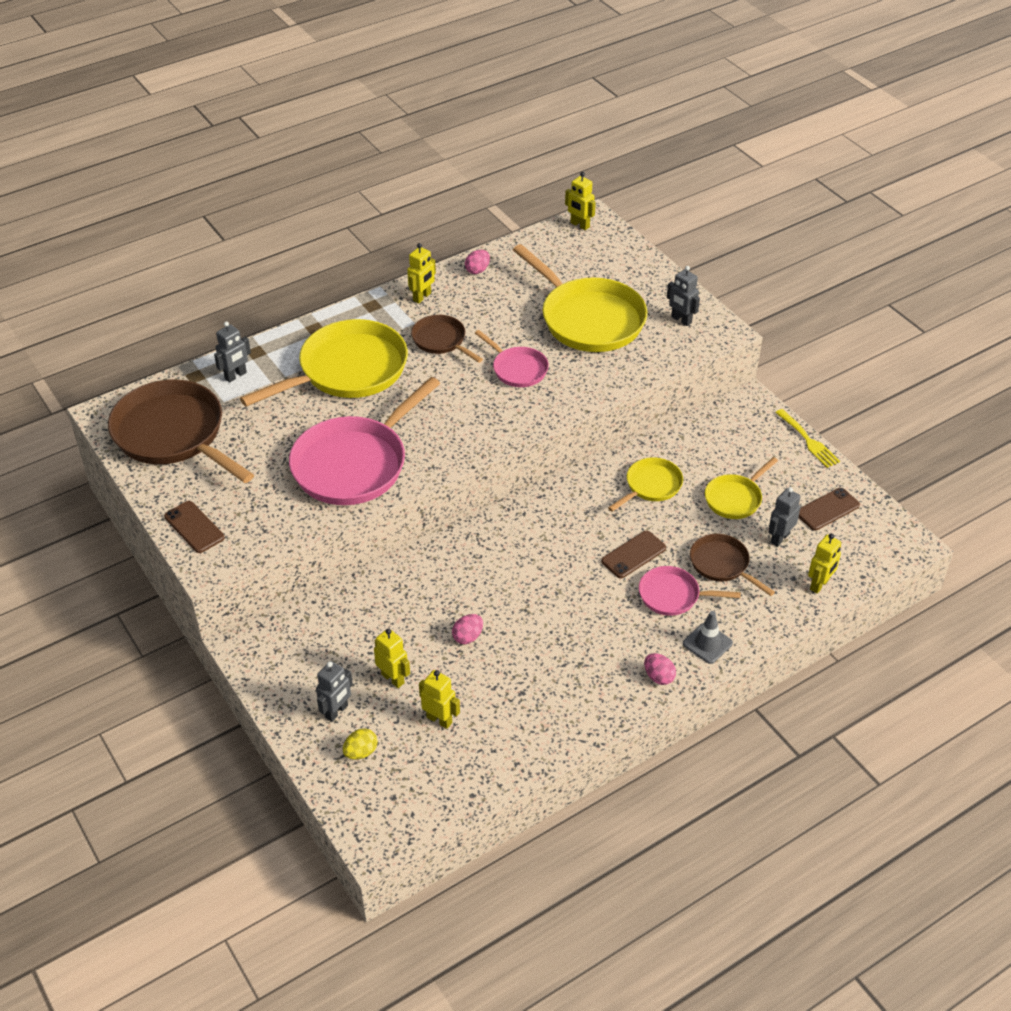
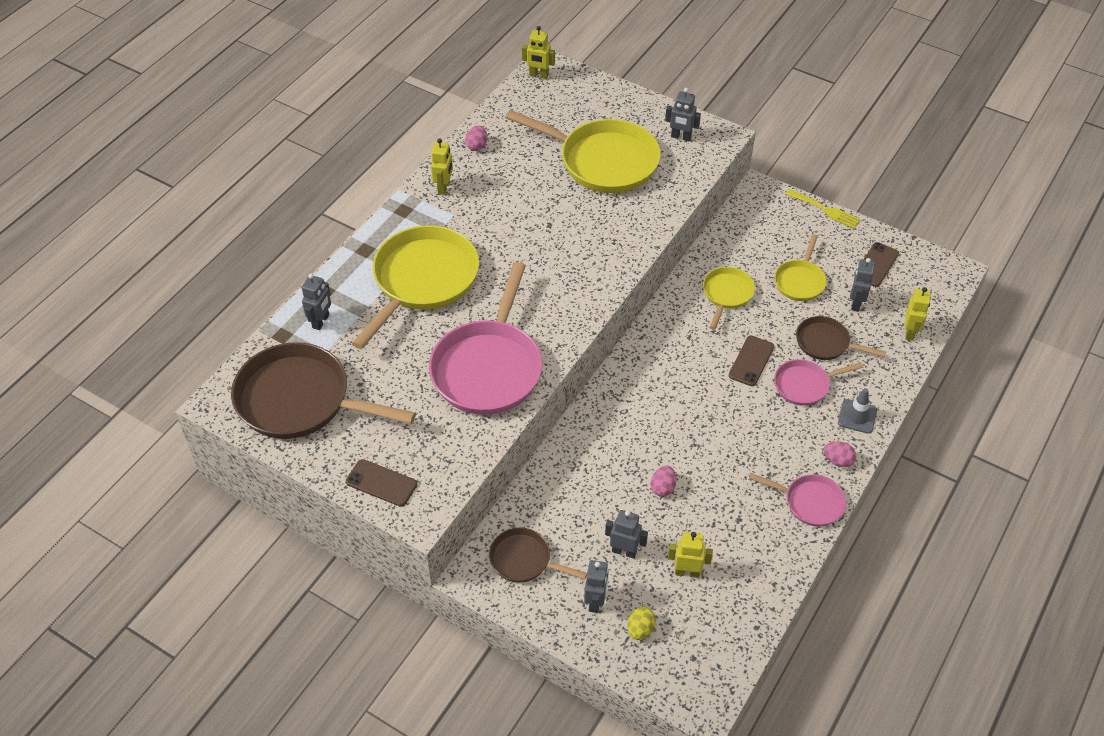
camera: 25 degrees left, 5 degrees up
yellow robot [374,628,410,688] -> grey robot [605,510,648,559]
brown pan [411,315,483,363] -> brown pan moved to [489,528,587,583]
pink pan [475,330,549,387] -> pink pan moved to [749,473,846,527]

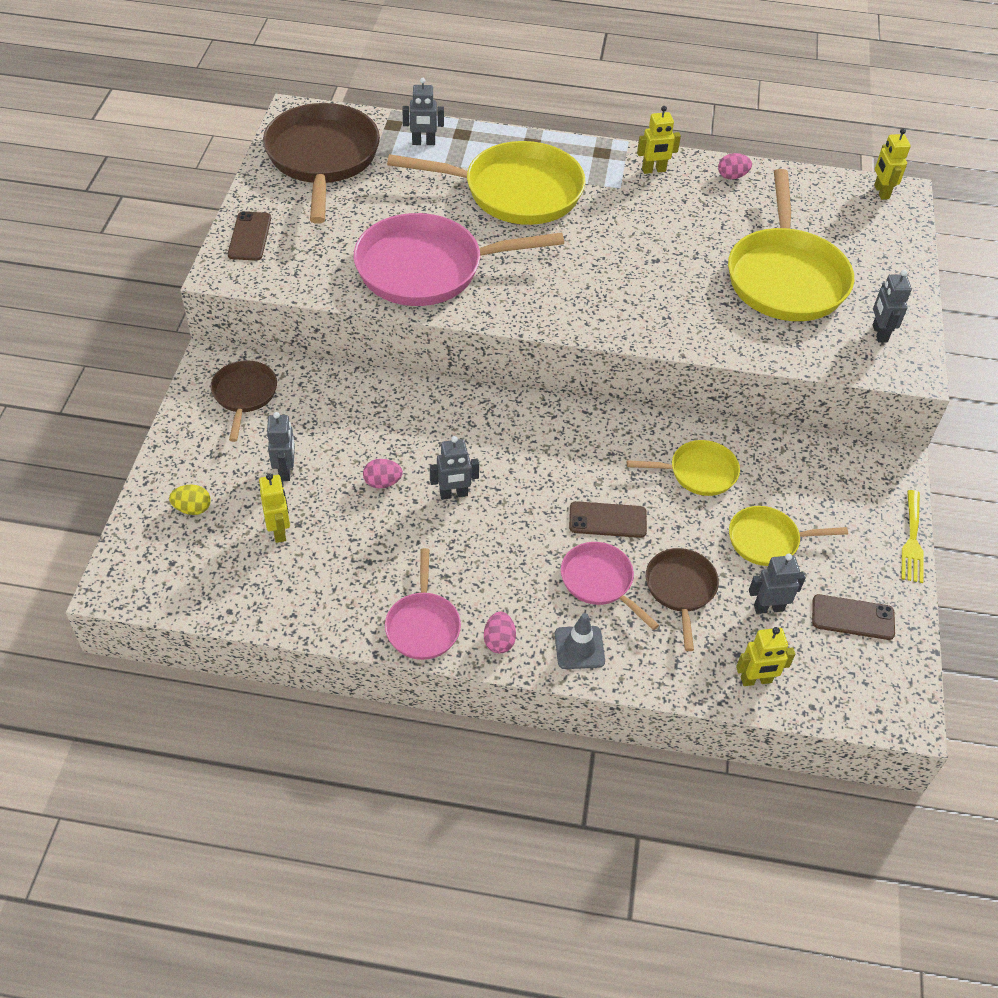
camera: 65 degrees right, 0 degrees up
grey robot [584,560,609,613] -> grey robot moved to [430,436,479,500]

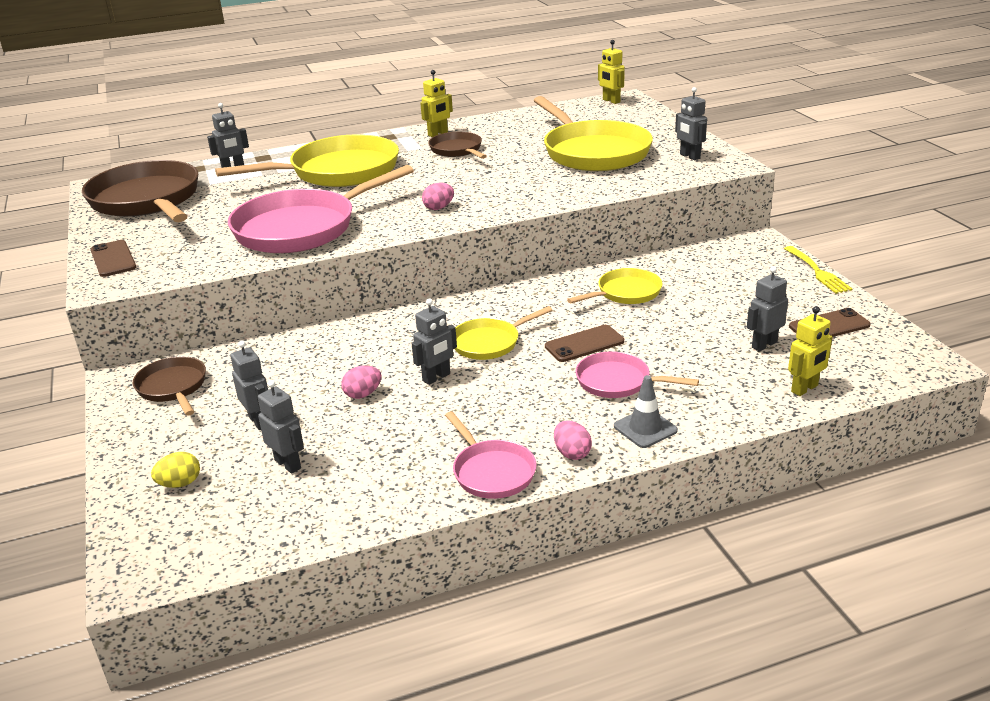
camera: 25 degrees left, 20 degrees down
yellow robot [259,473,290,543] -> grey robot [258,380,304,474]
brown pan [646,548,719,651] -> brown pan moved to [428,132,487,159]
pink egg [718,153,752,180] -> pink egg moved to [422,183,454,210]
yellow pan [729,506,848,566] -> yellow pan moved to [455,306,552,360]

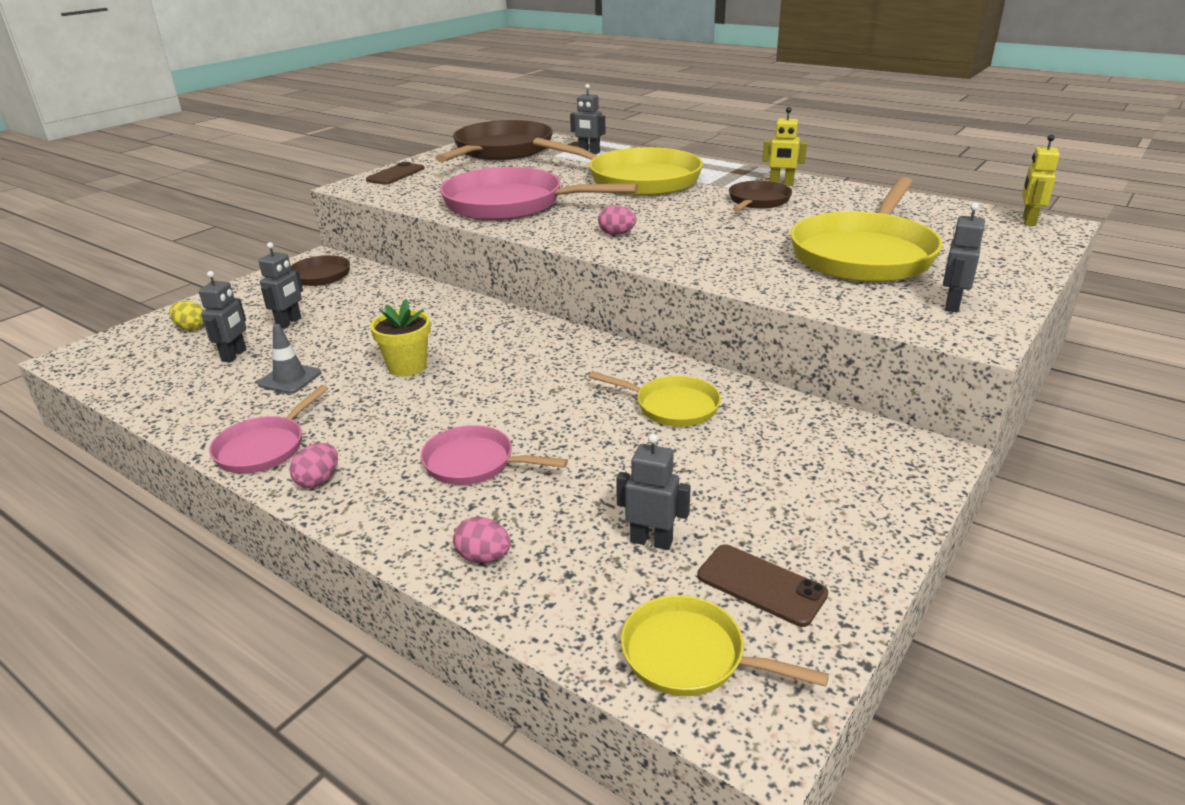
camera: 55 degrees right, 0 degrees up
pink egg [341,365,381,399] -> pink egg moved to [453,517,511,563]
grey robot [412,299,457,385] -> yellow flower pot [370,299,431,376]
yellow pan [455,306,552,360] -> yellow pan moved to [621,595,829,696]
brown phone [545,325,624,362] -> none
pink pan [575,351,699,398] -> pink pan turned 60 degrees counterclockwise [421,425,568,485]
grey traffic cone [614,375,678,448] -> grey traffic cone moved to [257,324,321,394]
yellow fork [784,246,852,294] -> none
yellow robot [788,306,833,396] -> none

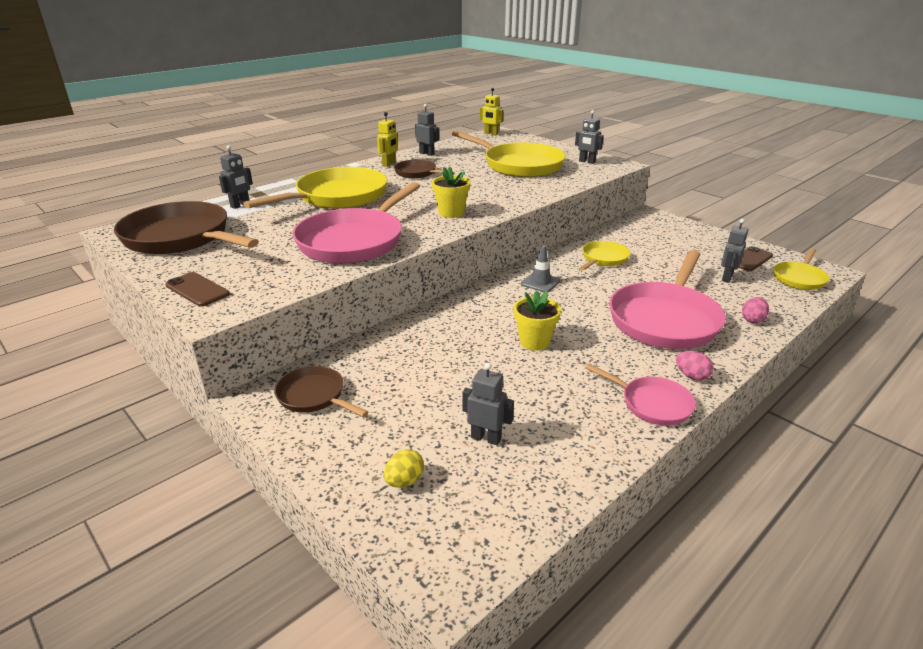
camera: 80 degrees left, 0 degrees up
grey traffic cone [257,324,321,394] -> grey traffic cone moved to [521,246,560,292]
grey robot [258,242,303,329] -> grey robot moved to [415,104,439,156]
pink pan [421,425,568,485] -> pink pan [609,250,726,349], size x1.95
pink egg [598,205,636,235] -> yellow flower pot [432,166,470,218]

